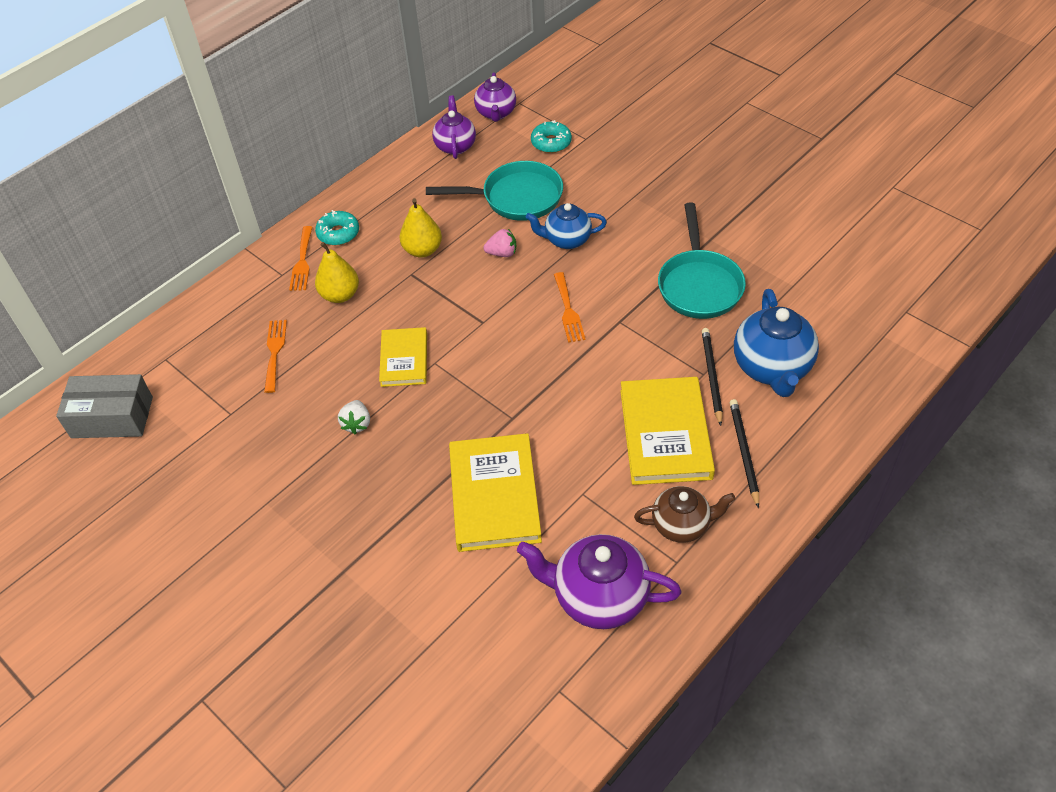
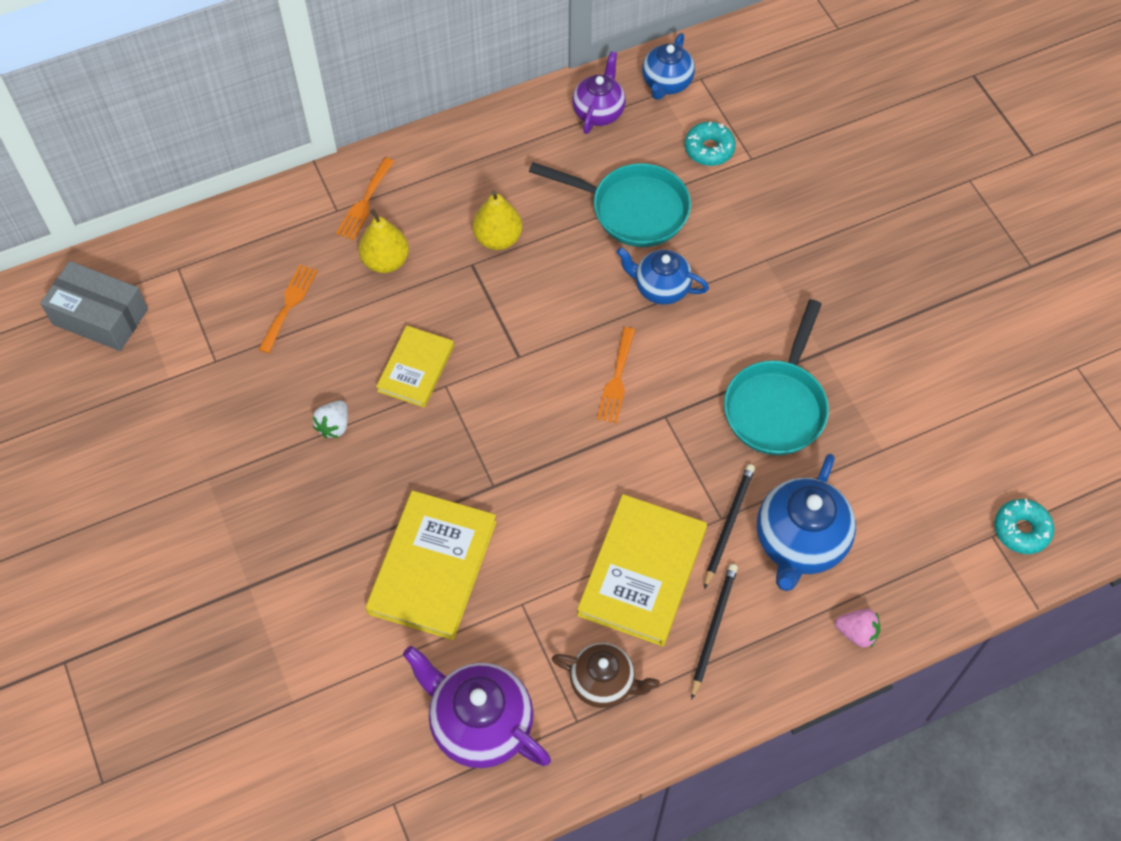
camera: 20 degrees right, 10 degrees up
turquoise donut [315,210,359,245] -> turquoise donut moved to [994,499,1054,554]
purple teapot [474,72,516,122] -> blue teapot [642,33,695,100]
pink strawberry [483,229,516,257] -> pink strawberry moved to [835,609,880,647]

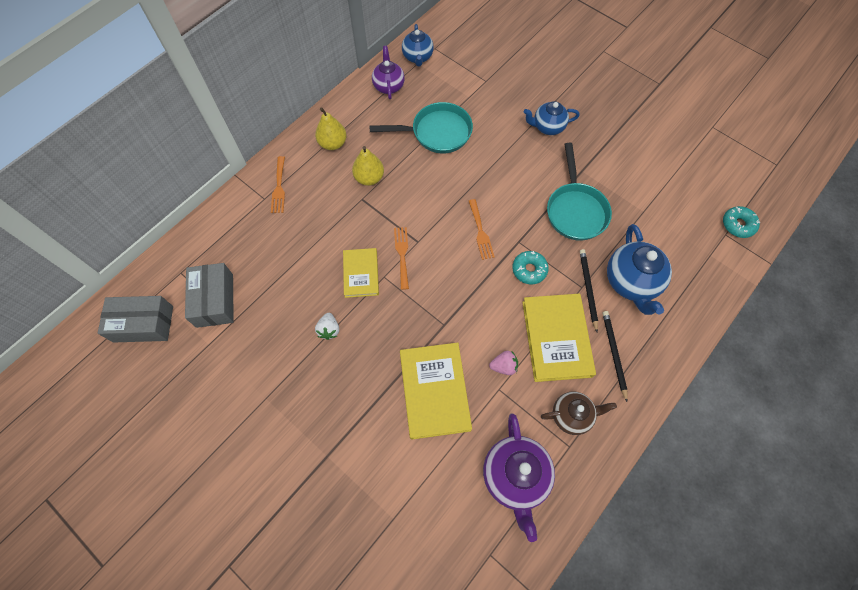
camera: 25 degrees left, 5 degrees up
orange fork [258,265,318,353] -> orange fork moved to [394,227,409,290]
yellow pear [358,209,409,273] -> yellow pear moved to [315,107,347,150]
purple teapot [403,646,551,768] -> purple teapot turned 105 degrees counterclockwise [483,413,555,542]
blue teapot [616,247,709,305] -> blue teapot moved to [524,101,580,135]
turquoise donut [685,122,736,166] -> turquoise donut moved to [512,251,549,285]
pink strawberry [835,609,880,647] -> pink strawberry moved to [489,351,518,375]
none -> grey box [185,263,234,328]

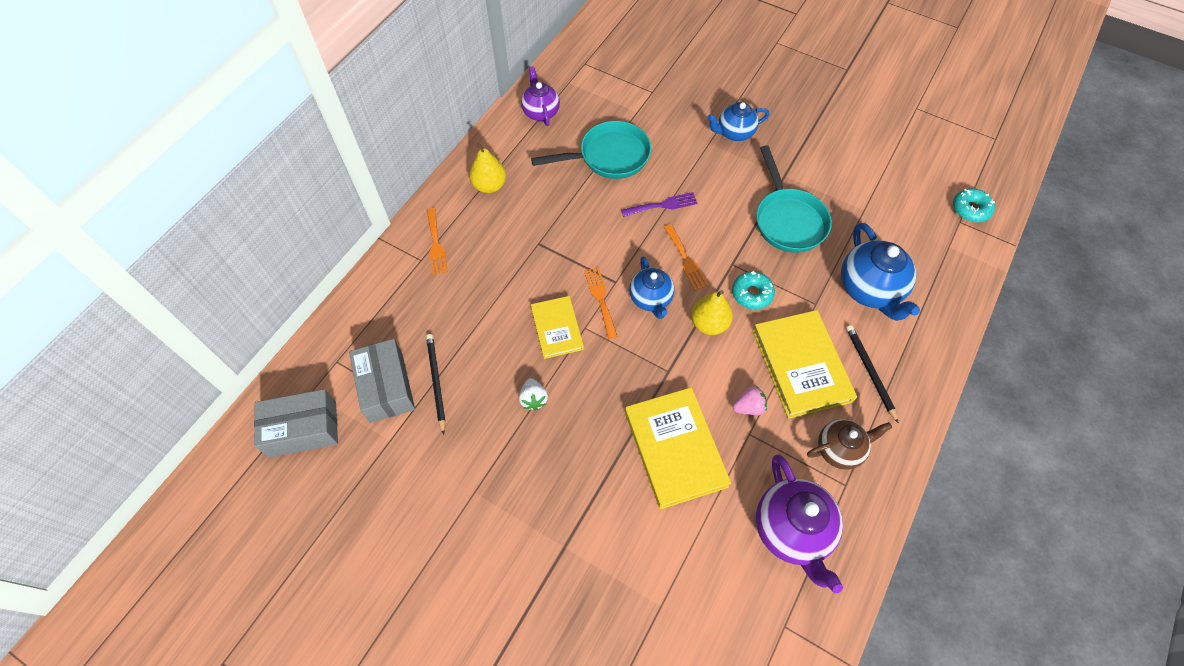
camera: 10 degrees left, 5 degrees down
yellow pear [352,146,384,186] -> yellow pear moved to [691,290,733,335]
blue teapot [402,24,434,66] -> blue teapot moved to [629,256,675,319]
black pencil [580,249,598,332] -> black pencil moved to [426,334,445,435]
none -> purple fork [621,192,698,217]

